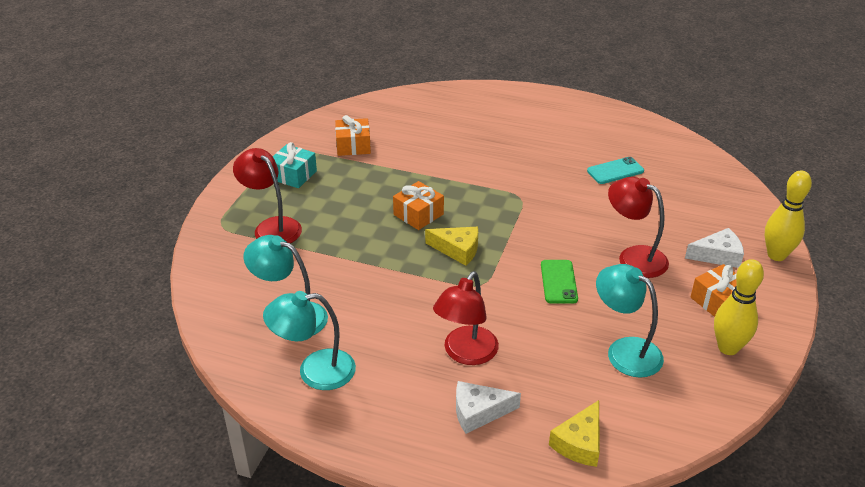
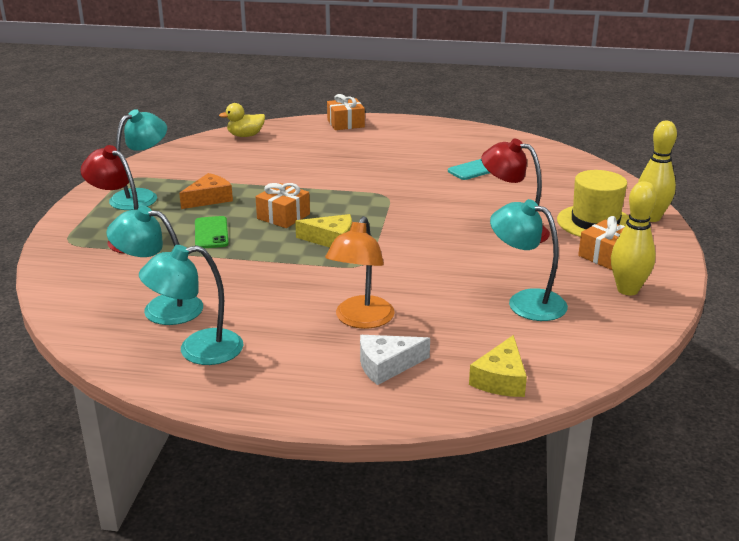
camera: 10 degrees left, 10 degrees down
turquoise gift [273,142,317,188] -> turquoise lamp [109,109,167,210]
orange gift [335,115,371,156] -> orange gift moved to [327,94,365,130]
red lamp [433,271,499,365] -> orange lamp [325,216,395,329]
green phone [541,260,578,303] -> green phone moved to [195,216,229,248]
white cheese [685,228,744,268] -> yellow hat [557,170,630,237]
none -> orange cheese [179,173,233,209]
none -> yellow duck [219,103,265,137]

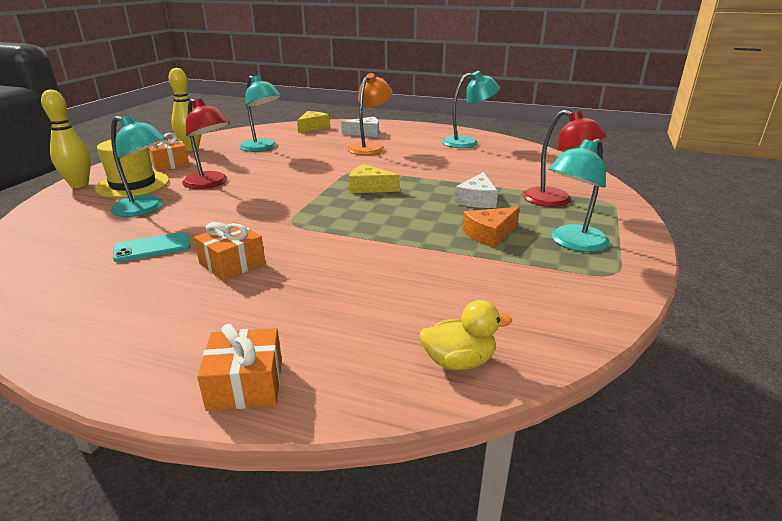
camera: 170 degrees left, 0 degrees up
turquoise lamp [106,206,203,325] -> turquoise lamp moved to [110,115,166,217]
green phone [195,216,229,248] -> white cheese [455,172,498,208]
orange gift [256,183,310,228] -> orange gift moved to [194,222,265,281]

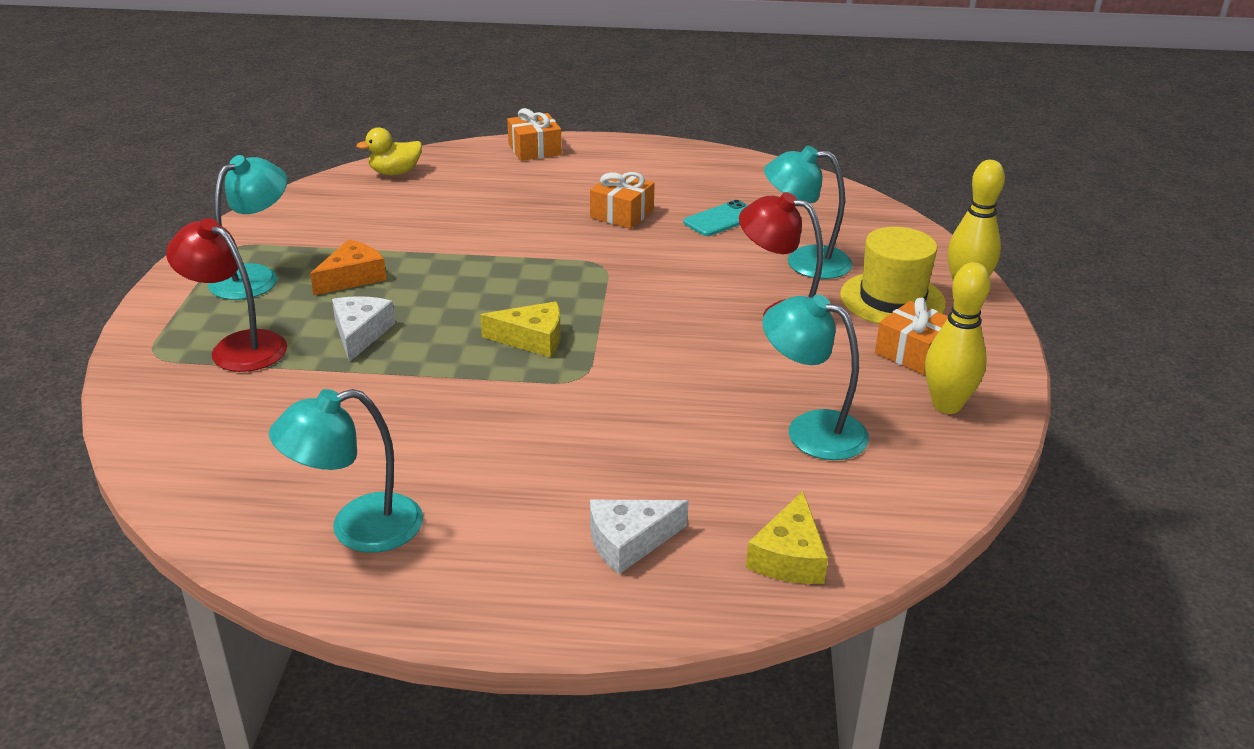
camera: 165 degrees right, 5 degrees up
orange lamp [348,73,393,155] -> none

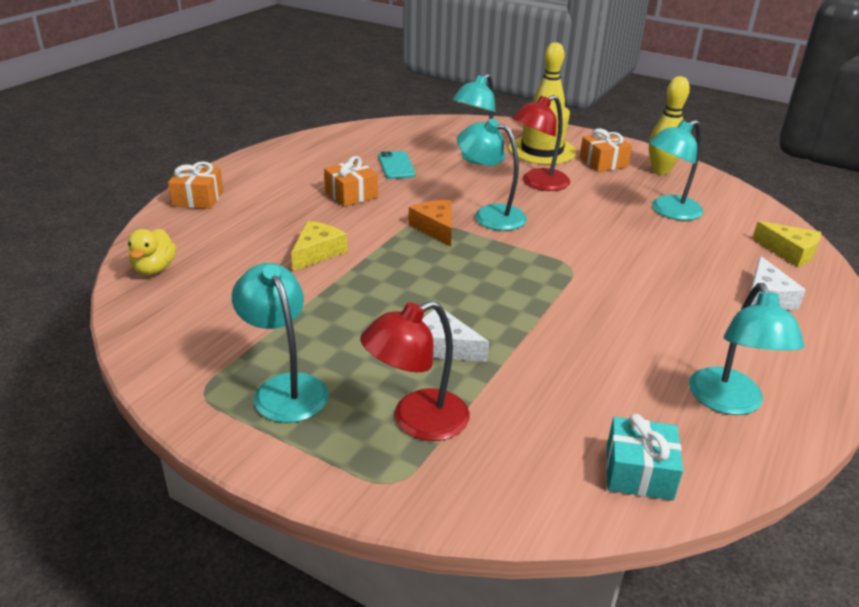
camera: 65 degrees left, 0 degrees up
orange cheese [310,240,387,295] -> orange cheese moved to [408,200,452,247]
yellow cheese [480,301,561,357] -> yellow cheese moved to [291,221,347,271]
none -> turquoise lamp [457,119,527,231]
none -> turquoise gift [606,414,683,500]

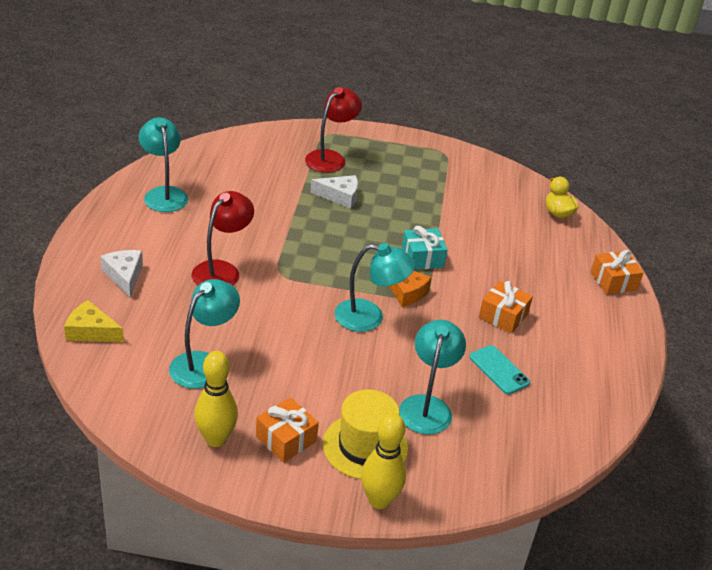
camera: 155 degrees right, 5 degrees up
turquoise lamp [232,263,328,423] -> none
yellow cheese [291,221,347,271] -> none
red lamp [512,95,570,191] -> red lamp moved to [192,191,254,285]
turquoise gift [606,414,683,500] -> turquoise gift moved to [402,226,448,270]

